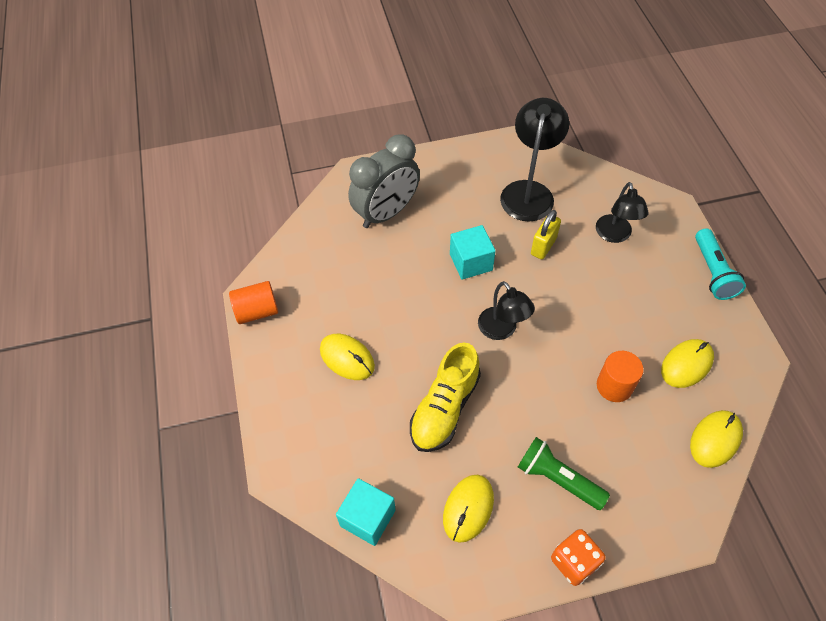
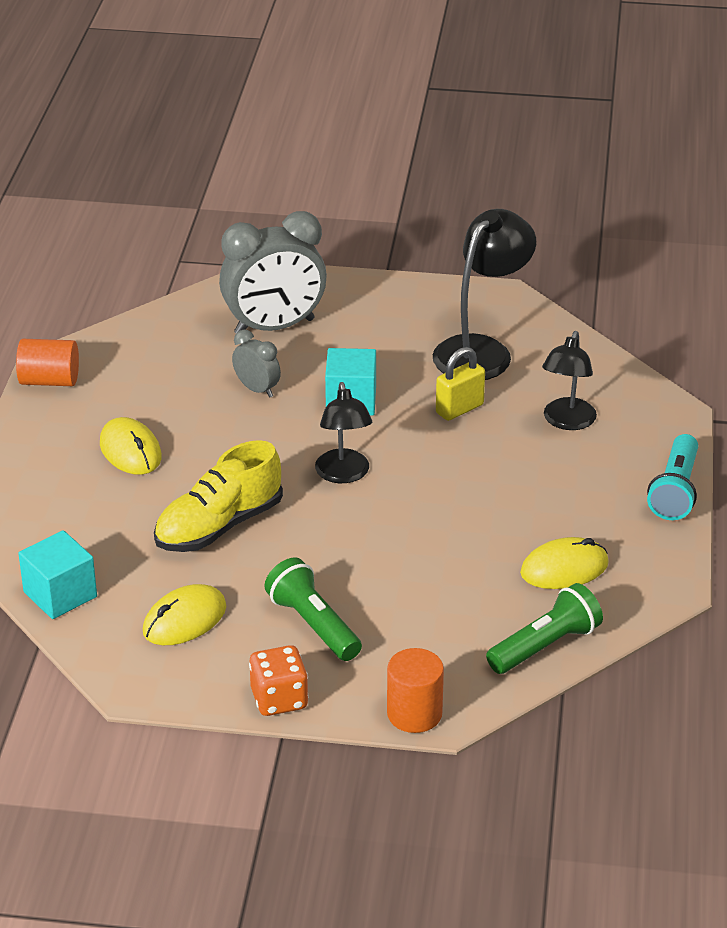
camera: 20 degrees right, 20 degrees down
orange cylinder [597,351,644,402] -> orange cylinder moved to [387,648,444,733]
yellow mouse [690,410,743,468] -> green flashlight [486,583,603,674]
none -> grey clock [232,330,281,398]

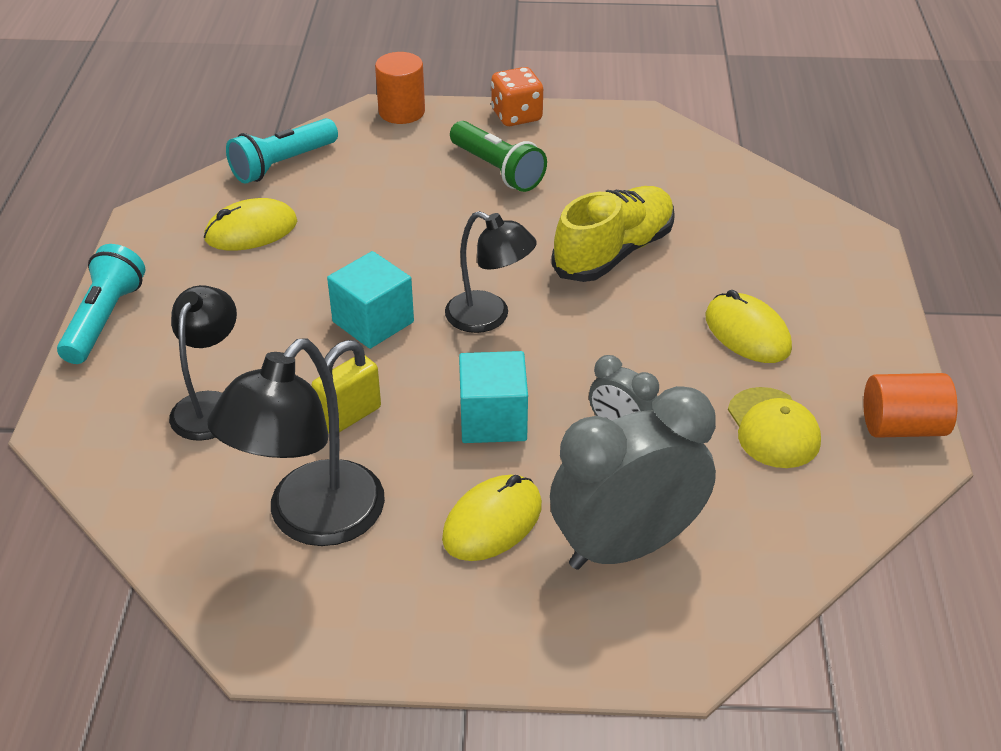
camera: 175 degrees right, 5 degrees up
turquoise cube [18,530,97,619] -> turquoise cube moved to [327,251,414,349]
yellow mouse [143,584,226,645] -> yellow mouse moved to [442,475,542,561]
black lamp [315,382,372,483] -> black lamp turned 135 degrees clockwise [445,211,537,333]
green flashlight [486,583,603,674] -> turquoise flashlight [226,118,338,184]
none -> yellow cap [728,387,821,468]

